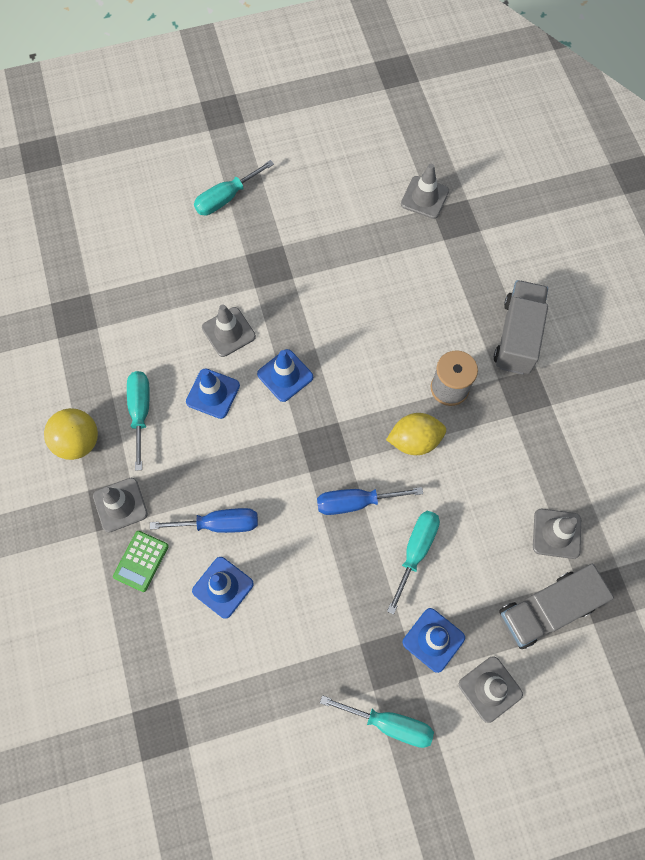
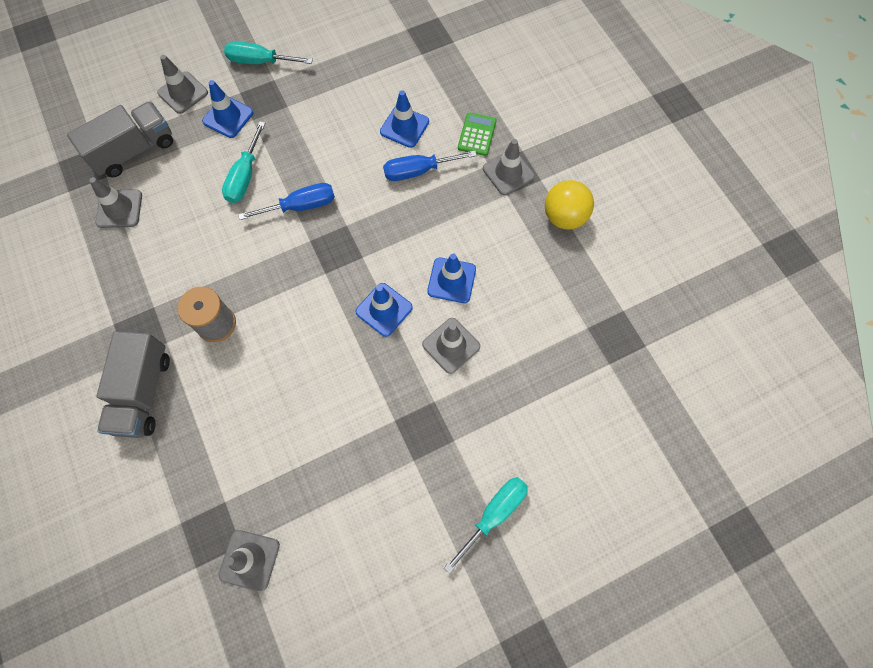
camera: 170 degrees right, 0 degrees up
turquoise screwdriver [127,371,150,471] -> none
yellow lemon [386,413,446,455] -> none

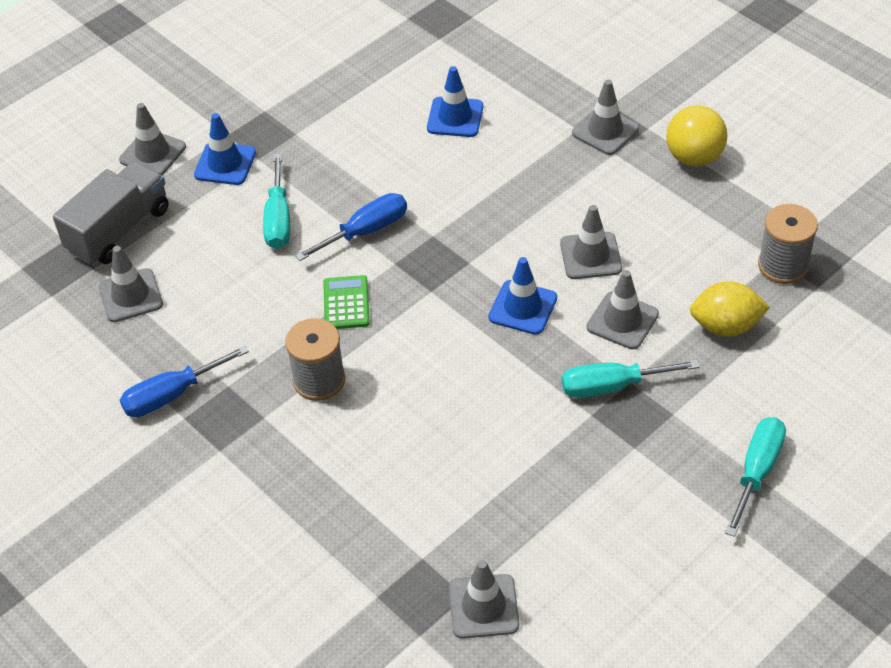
camera: 15 degrees left, 20 degrees down
grey truck [97,331,170,438] -> none
turquoise screwdriver [224,41,313,64] -> turquoise screwdriver moved to [562,360,700,398]
blue screwdriver [383,151,477,181] -> blue screwdriver moved to [120,345,249,417]
blue traffic cone [427,254,476,303] -> grey traffic cone [560,205,622,279]
green calculator [458,113,497,156] -> green calculator moved to [323,275,370,329]
none -> yellow lemon [690,281,770,337]
none -> grey spool [758,204,818,284]

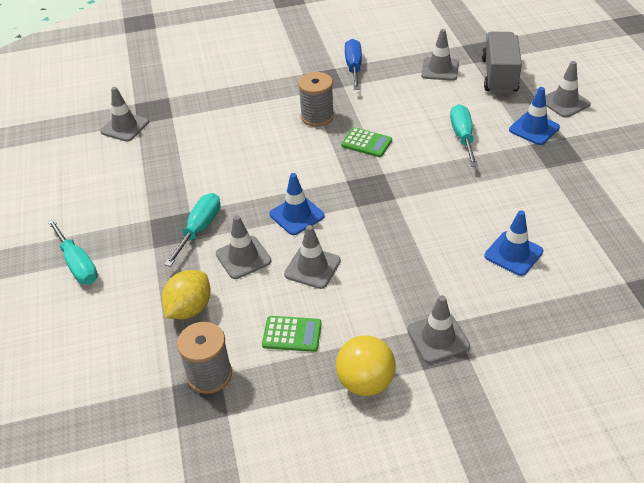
camera: 120 degrees right, 5 degrees down
grey truck [53,161,169,265] -> grey truck turned 150 degrees counterclockwise [482,32,522,93]
turquoise screwdriver [263,153,290,249] -> turquoise screwdriver turned 60 degrees clockwise [450,104,478,167]
blue screwdriver [295,193,407,261] -> none
none -> green calculator [262,316,322,352]

